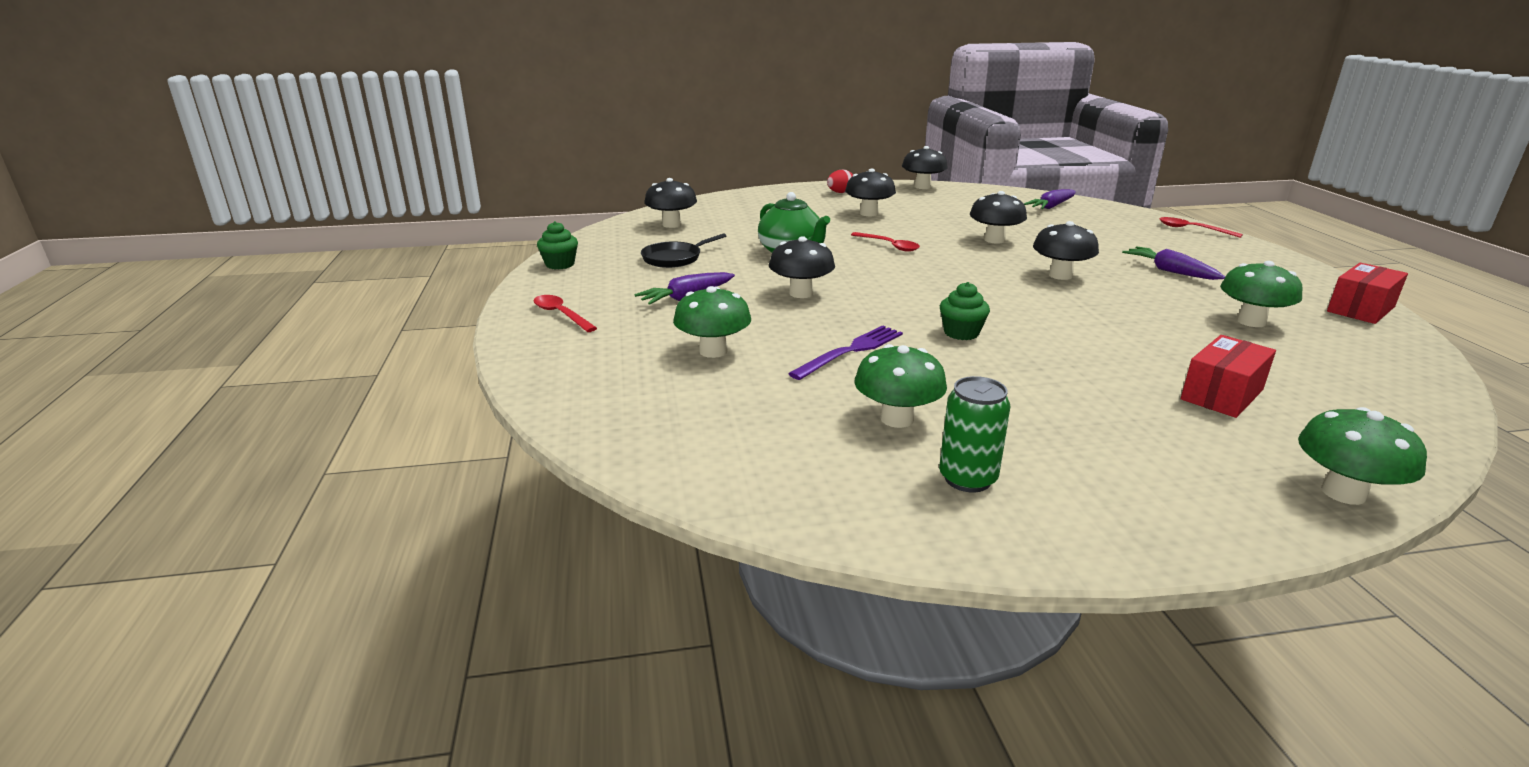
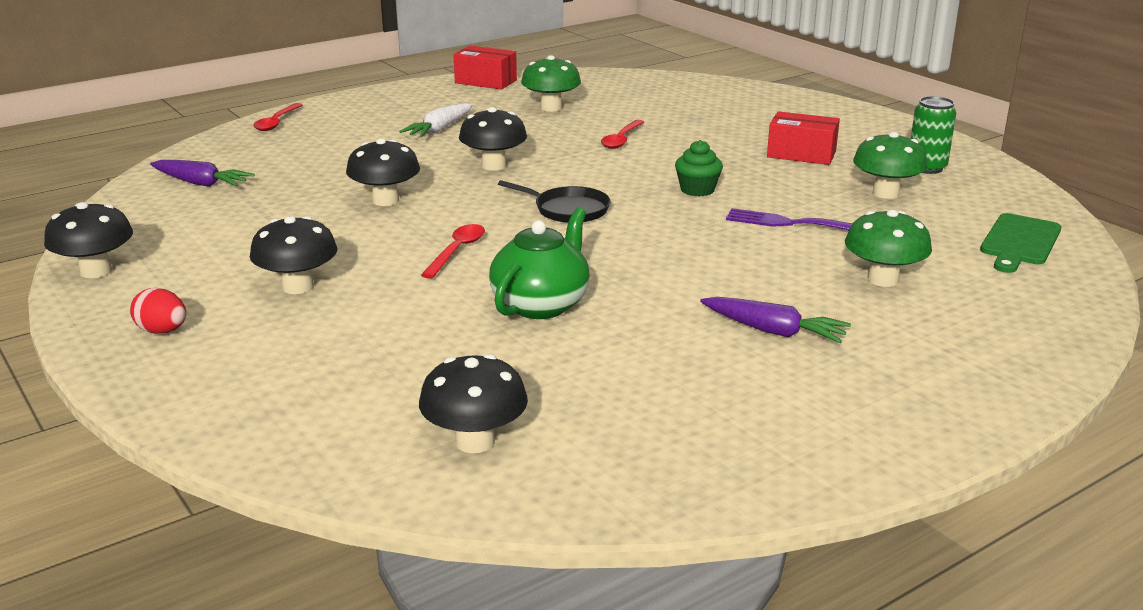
camera: 115 degrees left, 0 degrees up
red spoon [533,295,597,332] -> red spoon moved to [601,120,644,149]
green cupcake [537,221,578,270] -> none
black pan [641,234,726,268] -> black pan moved to [498,180,610,223]
black mushroom [769,236,835,298] -> none
purple carrot [1122,247,1225,280] -> white carrot [399,103,472,137]
red box [1181,335,1276,418] -> red box moved to [767,111,840,165]
green mushroom [1298,407,1427,505] -> none
none -> green cutting board [980,213,1061,273]

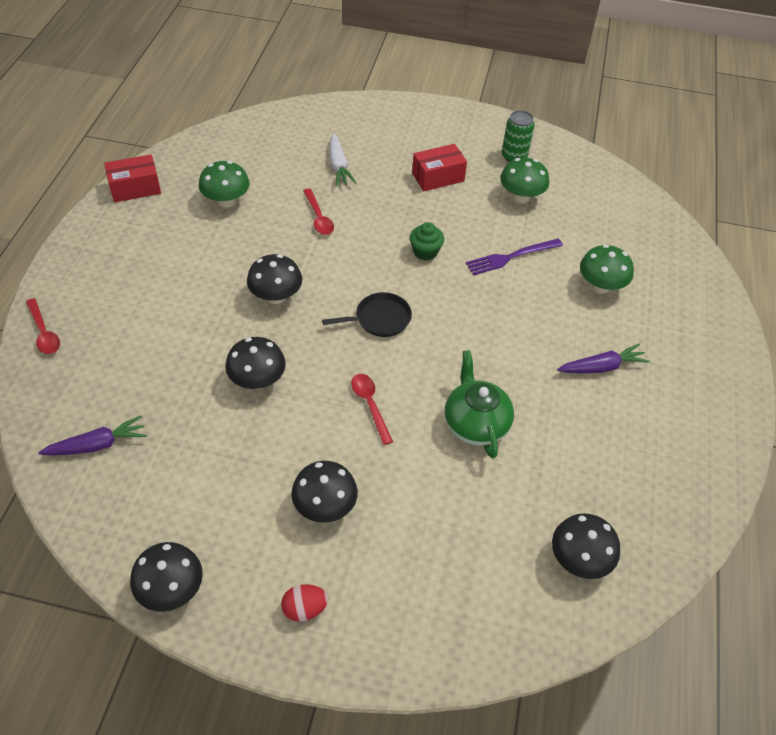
camera: 45 degrees left, 25 degrees up
white carrot [399,103,472,137] -> white carrot moved to [329,133,356,186]
green cutting board [980,213,1061,273] -> none

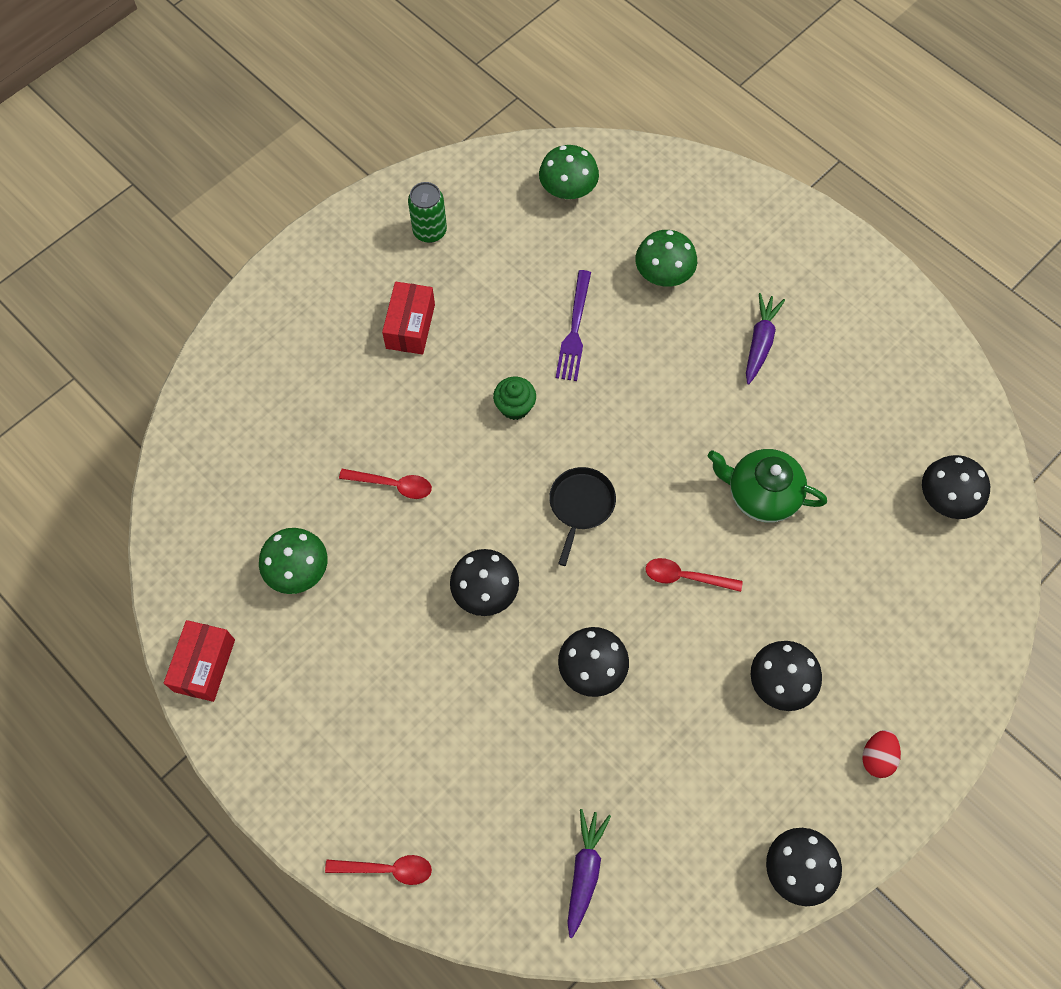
camera: 55 degrees left, 15 degrees up
white carrot [329,133,356,186] -> none
green mushroom [500,158,549,203] -> green mushroom moved to [539,145,599,200]

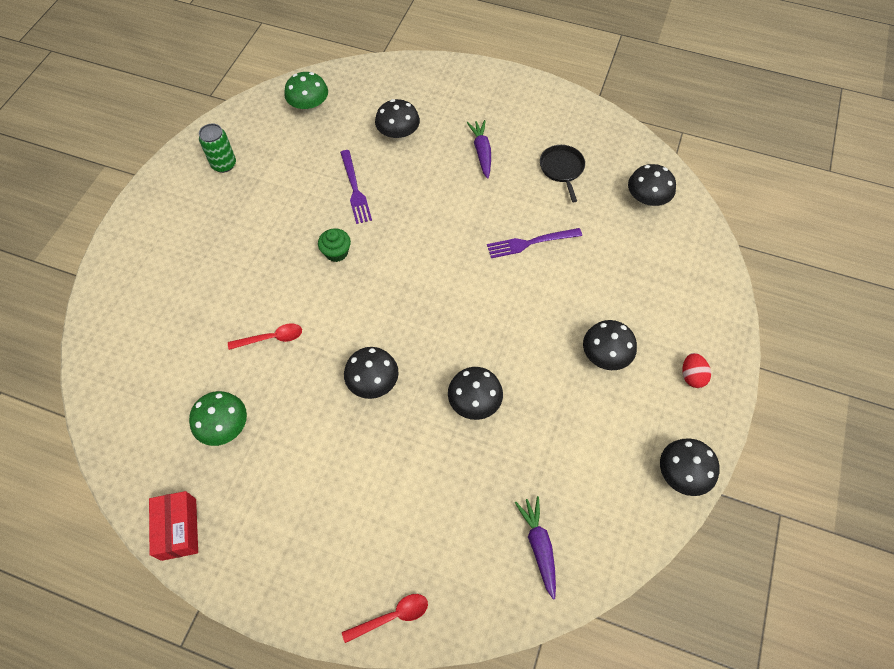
camera: 25 degrees left, 5 degrees down
red box [382,282,435,354] -> none
black pan [549,467,616,566] -> black pan moved to [540,145,585,202]
green mushroom [635,230,697,287] -> black mushroom [375,99,420,142]
red spoon [645,558,743,592] -> none
green teapot [708,449,827,523] -> purple fork [487,228,582,258]

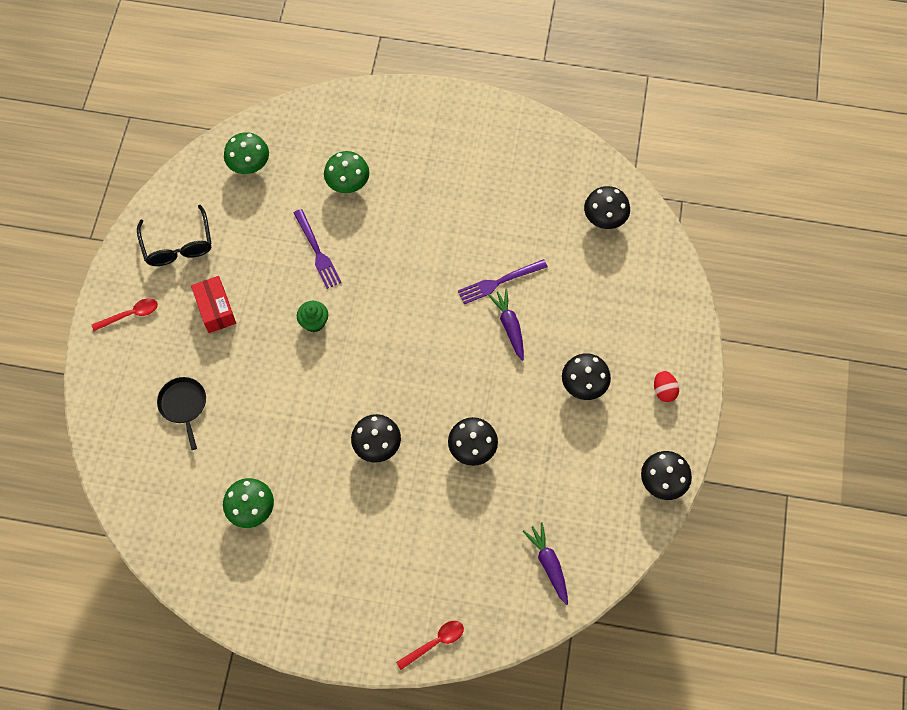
camera: 10 degrees left, 5 degrees up
red box [149,491,198,561] -> red box moved to [191,276,236,333]
green can [199,124,236,173] -> black glasses [137,205,212,266]
red spoon [228,323,302,350] -> red spoon moved to [92,298,158,331]
black mushroom [375,99,420,142] -> green mushroom [324,151,370,193]
purple carrot [467,120,491,179] -> purple carrot moved to [488,289,524,361]
black pan [540,145,585,202] -> black pan moved to [157,377,206,450]

